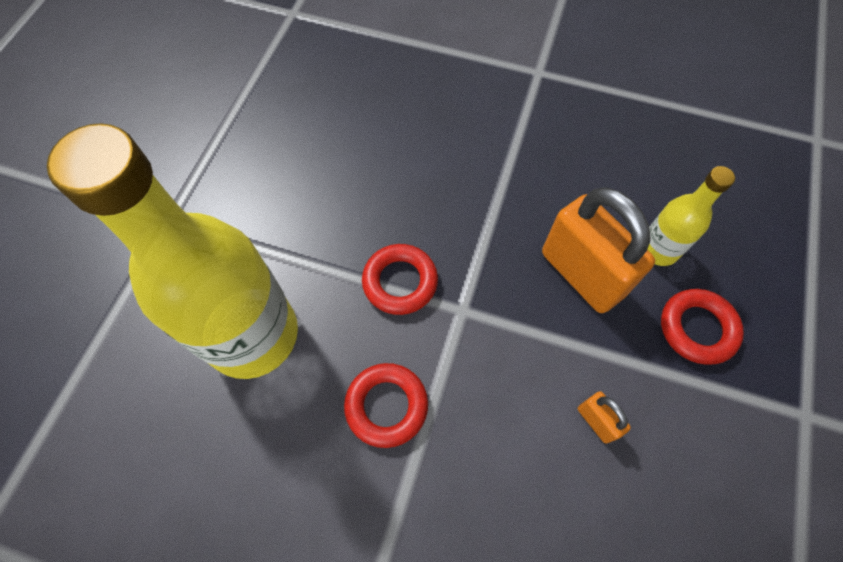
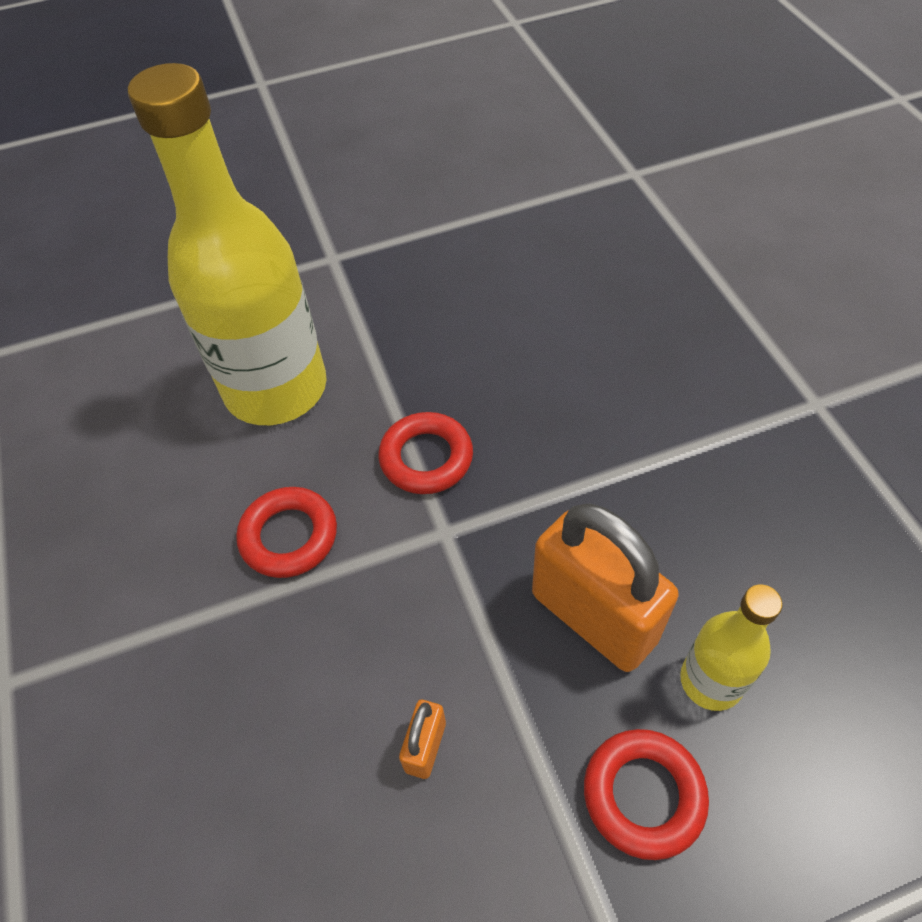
camera: 55 degrees right, 10 degrees down
orange padlock [542,187,655,313] -> orange padlock turned 60 degrees counterclockwise [532,504,679,672]

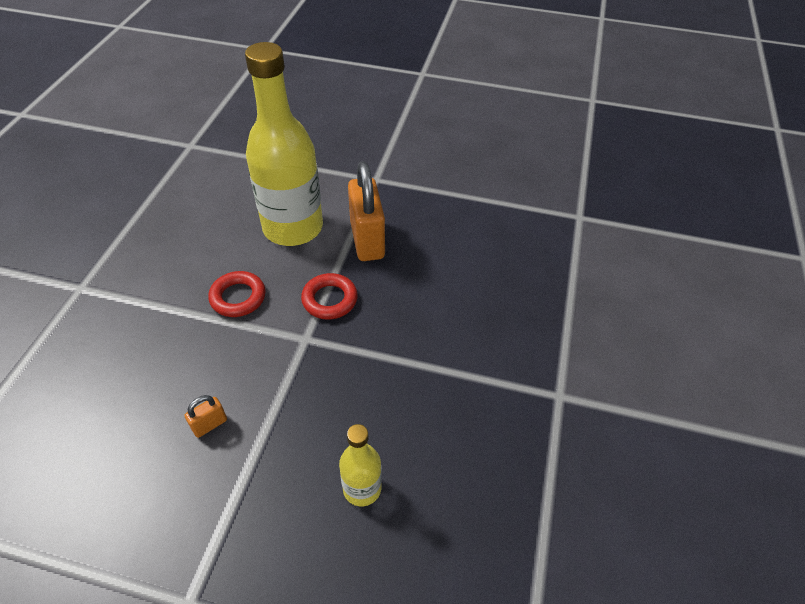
camera: 30 degrees right, 5 degrees down
orange padlock [532,504,679,672] -> orange padlock moved to [348,161,385,261]
red ring [584,729,709,860] -> none

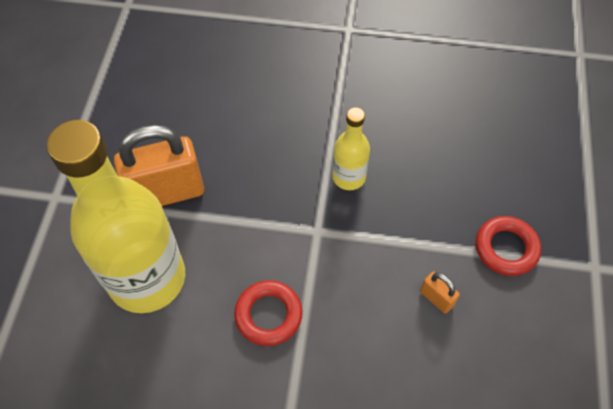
camera: 95 degrees left, 10 degrees up
red ring [301,273,358,319] -> red ring moved to [476,216,541,276]
yellow bottle [339,424,382,506] -> yellow bottle moved to [332,107,370,190]

